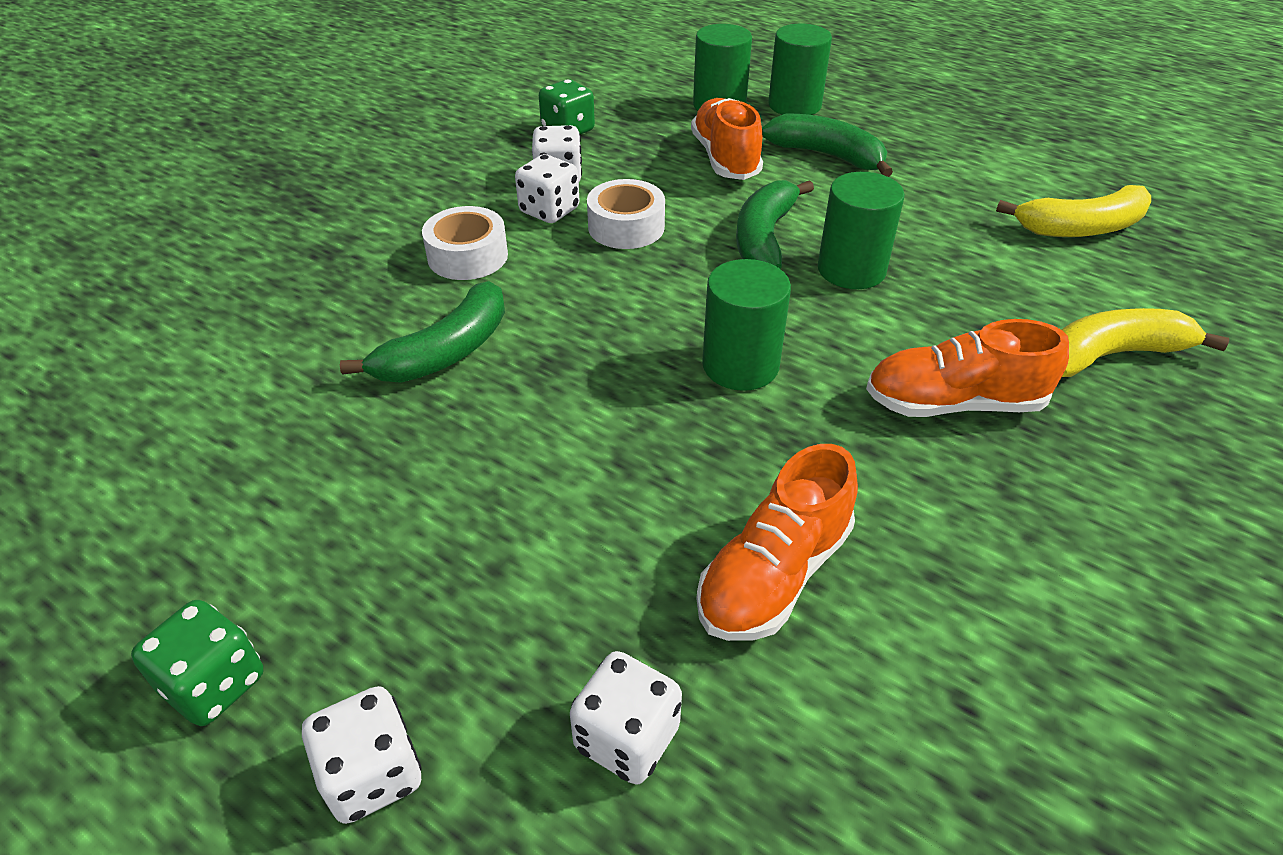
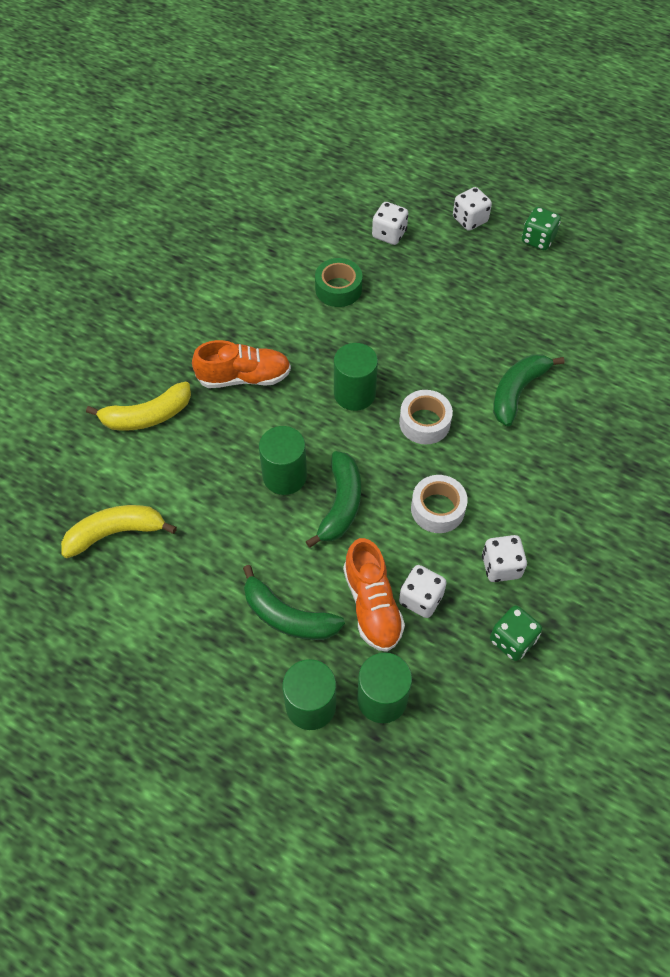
camera: 175 degrees right, 15 degrees up
white tape [422,206,508,280] -> white tape moved to [399,390,453,444]
white dice [515,154,580,223] -> white dice moved to [399,565,447,618]
orange shoe [697,444,858,641] -> green tape [315,258,362,307]

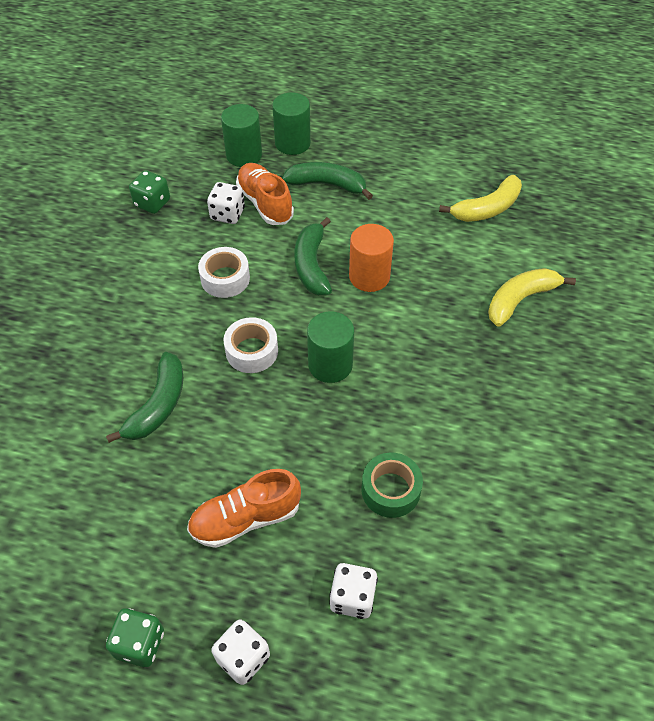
camera: 165 degrees right, 5 degrees down
orange shoe [192,340,291,388] -> orange shoe moved to [187,469,301,548]
green cylinder [259,426,307,495] -> orange cylinder [349,224,394,292]
white dice [482,535,527,582] -> none

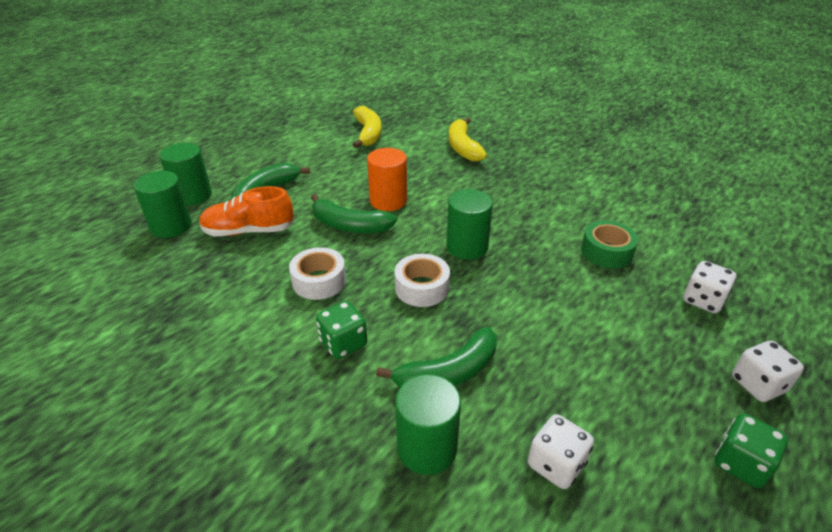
camera: 65 degrees left, 15 degrees down
green banana [106,352,183,443] -> green banana turned 105 degrees clockwise [376,327,497,387]
green dice [129,170,170,214] -> green dice moved to [316,301,367,359]
orange shoe [187,469,301,548] -> none
white dice [207,182,245,224] -> white dice moved to [528,414,594,489]
none -> green cylinder [395,374,461,475]

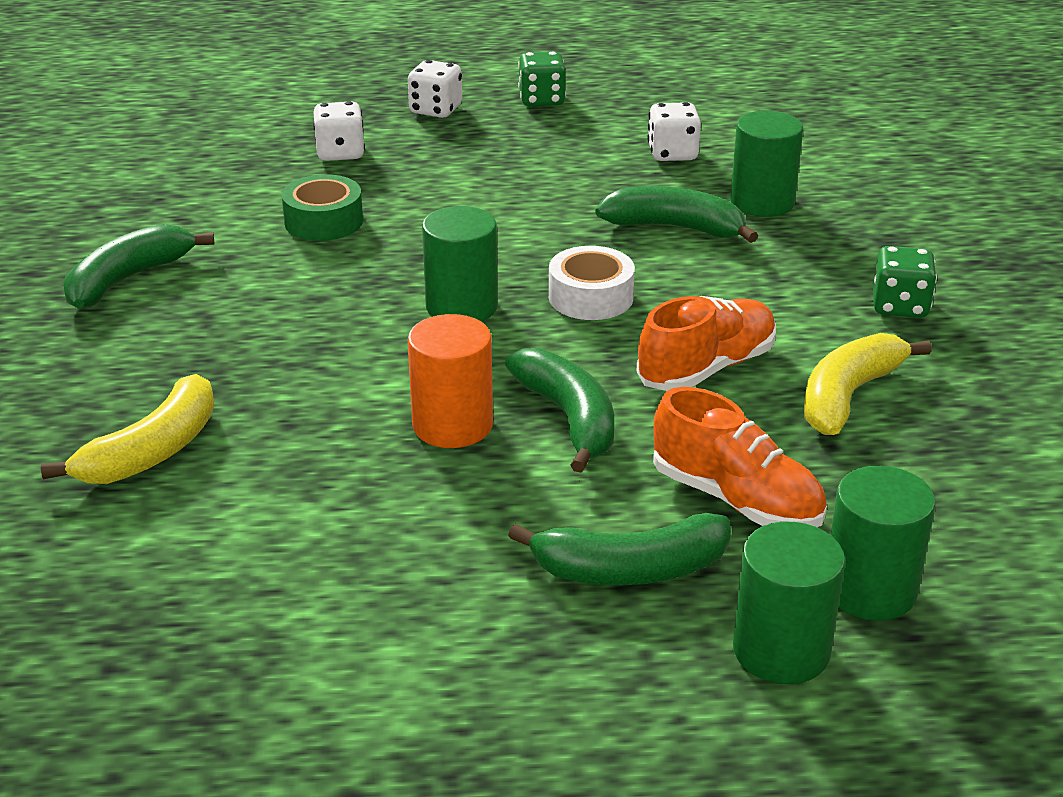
camera: 135 degrees left, 5 degrees down
white tape [289,247,346,300] -> orange shoe [636,296,776,391]
green dice [316,301,367,359] -> green dice moved to [873,246,937,318]
yellow banana [353,106,382,148] -> yellow banana moved to [804,333,931,435]
none -> green banana [64,224,214,309]

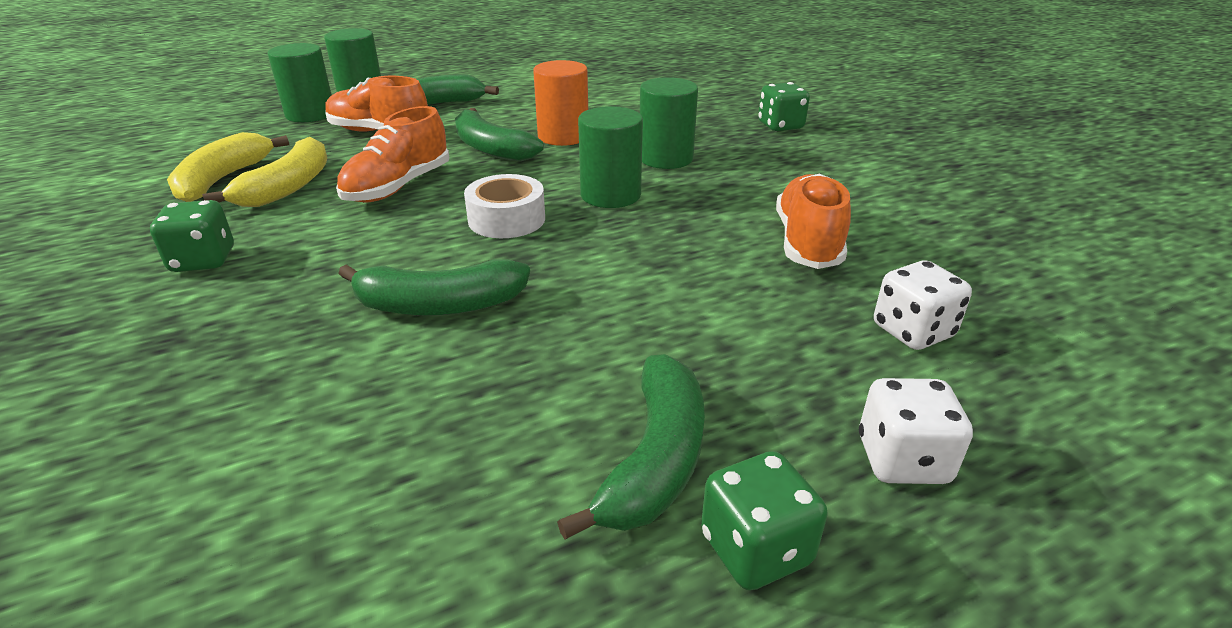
camera: 160 degrees right, 0 degrees up
yellow banana [41,374,215,484] -> yellow banana moved to [167,132,289,202]
green banana [64,224,214,309] -> green banana moved to [557,354,705,539]
green tape [282,174,363,241] -> orange shoe [776,174,851,269]
white dice [647,102,701,161] -> none
green cylinder [730,111,803,217] -> green cylinder moved to [640,77,698,169]
none -> green dice [758,82,810,131]

